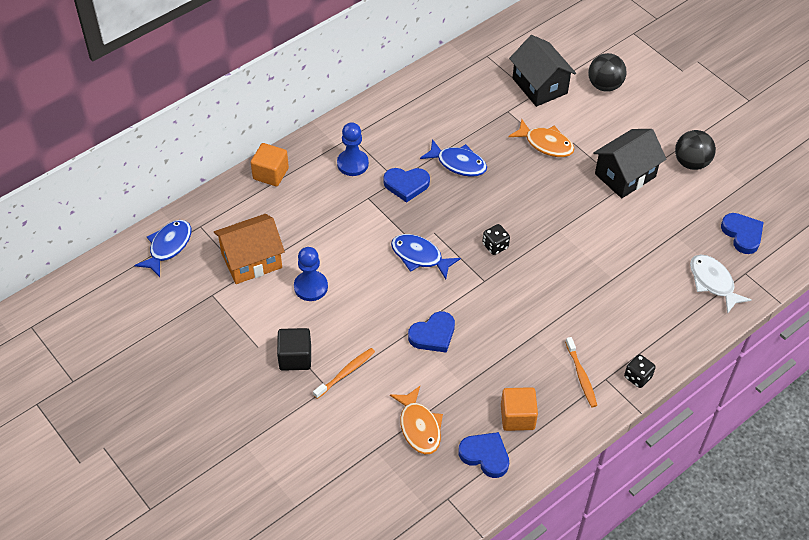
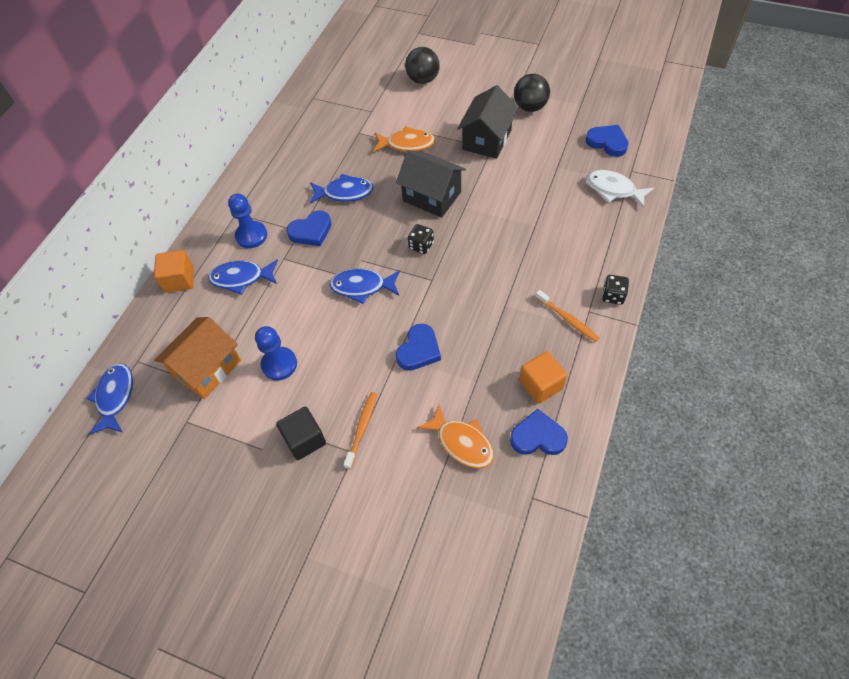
camera: 25 degrees left, 5 degrees up
black house [509,35,576,107] -> black house moved to [396,150,466,218]
none -> blue fish [208,259,278,295]

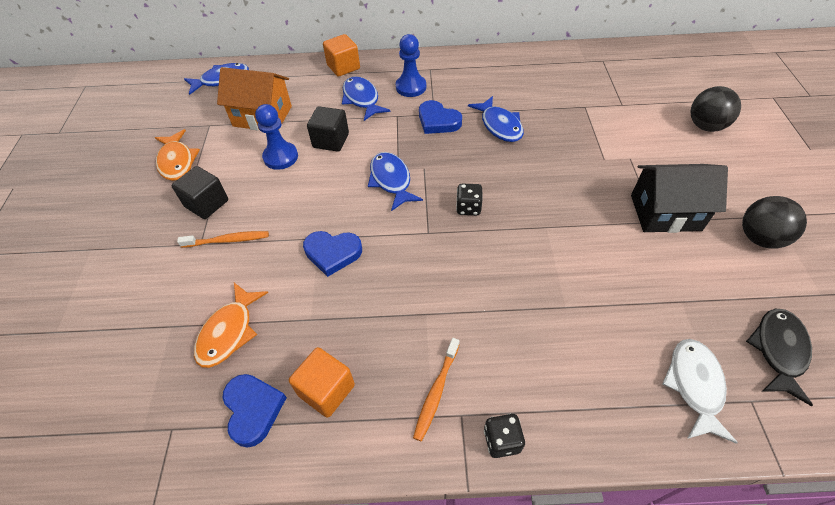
camera: 65 degrees right, 5 degrees down
orange fish [373,126,435,152] -> orange fish moved to [155,129,200,181]
black house [396,150,466,218] -> none
blue heart [586,125,629,157] -> black fish [746,309,813,406]
none -> black cube [307,106,349,152]

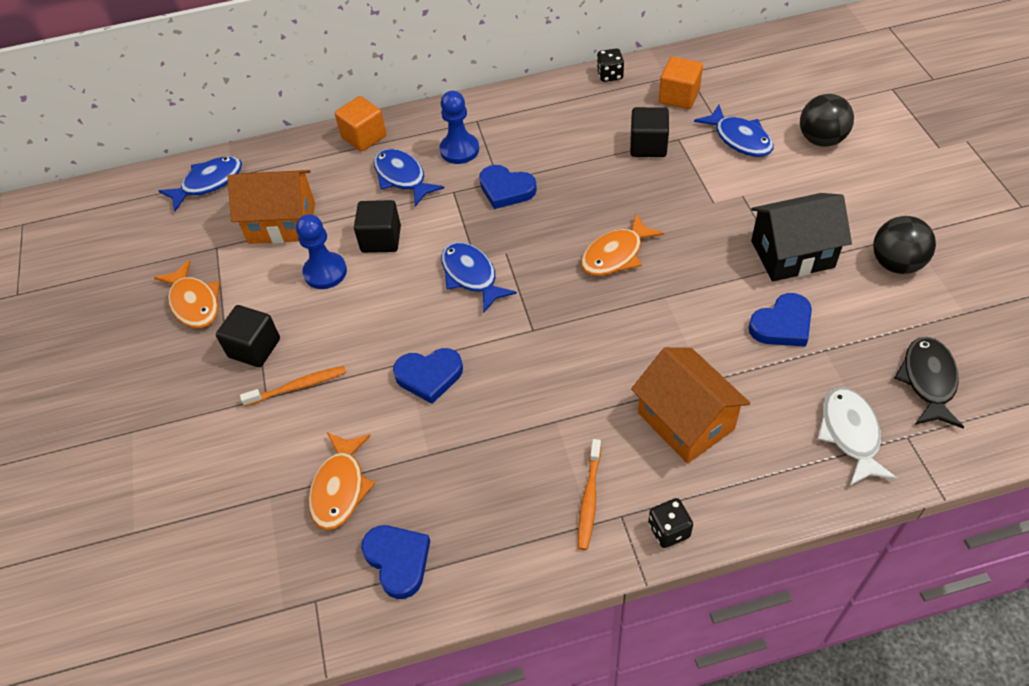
camera: 10 degrees left, 0 degrees up
orange cube [289,347,355,418] -> orange cube moved to [659,57,703,109]
black dice [456,184,482,215] -> black dice moved to [597,48,624,82]
blue fish [468,96,524,142] -> blue fish moved to [694,105,774,157]
none -> orange fish [581,214,664,276]
none -> black cube [630,107,669,157]
none -> orange house [631,347,750,464]
none -> blue heart [748,293,812,347]

